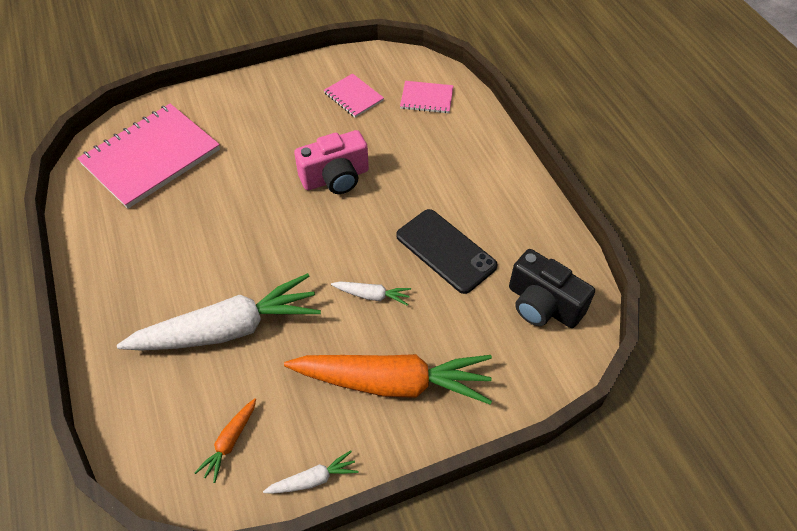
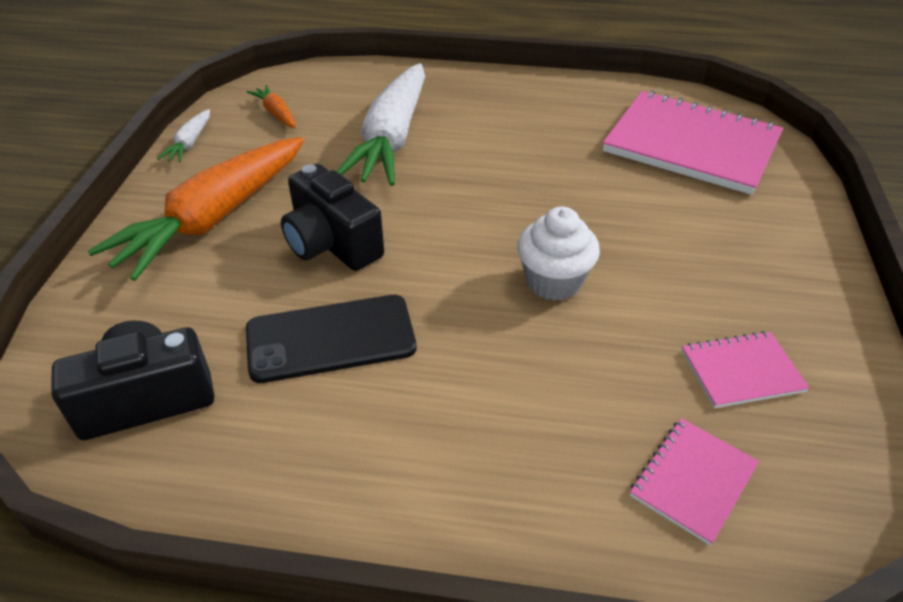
camera: 120 degrees right, 10 degrees down
pink notebook [77,104,220,209] -> pink notebook turned 45 degrees counterclockwise [603,91,783,195]
pink camera [294,130,369,194] -> white cupcake [517,206,600,301]
white carrot [331,281,411,306] -> black camera [281,164,384,271]

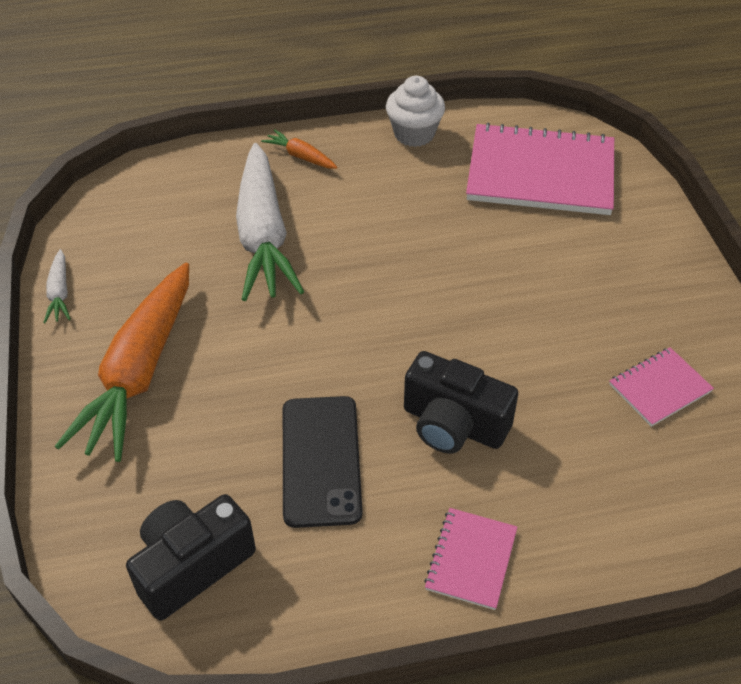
camera: 20 degrees left, 5 degrees up
black phone [246,295,416,383] -> black phone turned 60 degrees counterclockwise [283,396,363,528]
orange carrot [247,85,296,128] -> orange carrot moved to [261,129,337,169]
black camera [281,164,384,271] -> black camera moved to [404,351,518,454]
white cupcake [517,206,600,301] -> white cupcake moved to [386,76,445,147]
pink notebook [630,418,759,545] -> pink notebook moved to [424,508,517,610]

